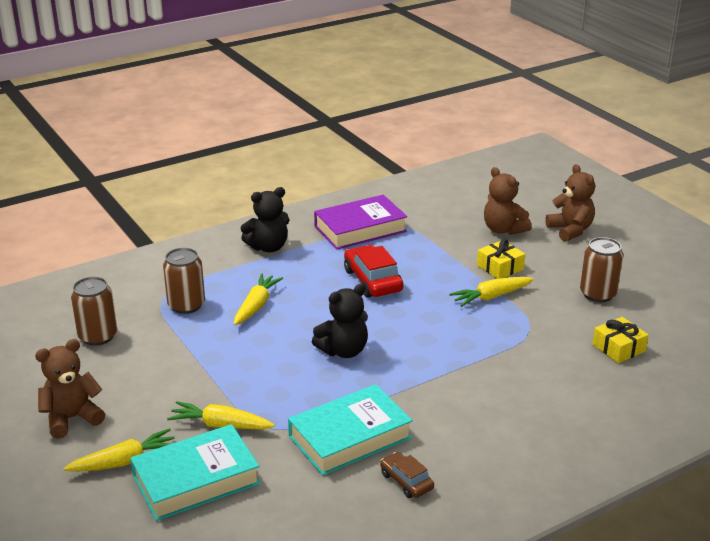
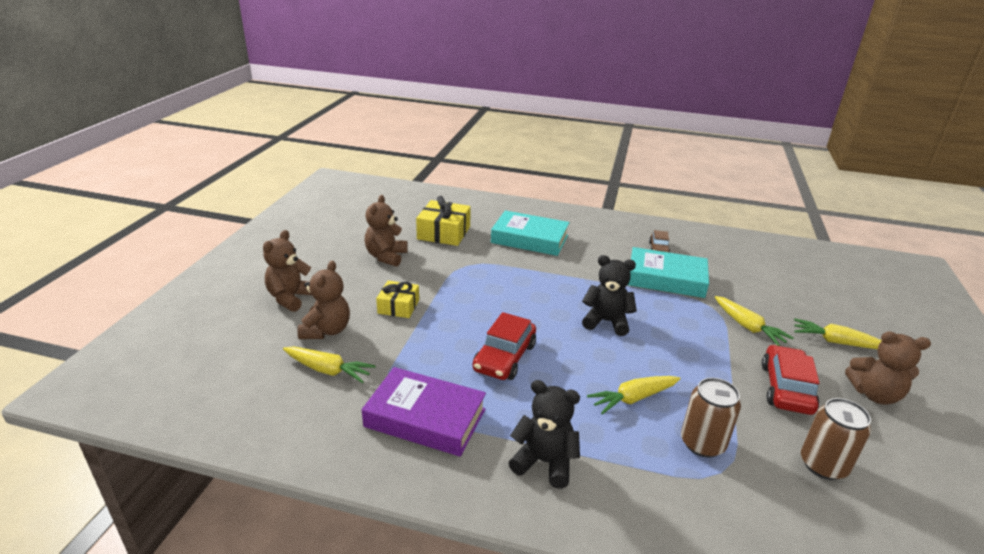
camera: 135 degrees left, 0 degrees up
turquoise book [130,424,261,521] -> turquoise book moved to [491,210,570,256]
yellow carrot [449,277,534,307] -> yellow carrot moved to [283,347,376,383]
brown can [580,237,623,302] -> brown teddy bear [365,195,408,267]
yellow gift [593,317,649,363] -> yellow gift [416,196,471,246], size x1.56
none -> red car [762,345,819,415]

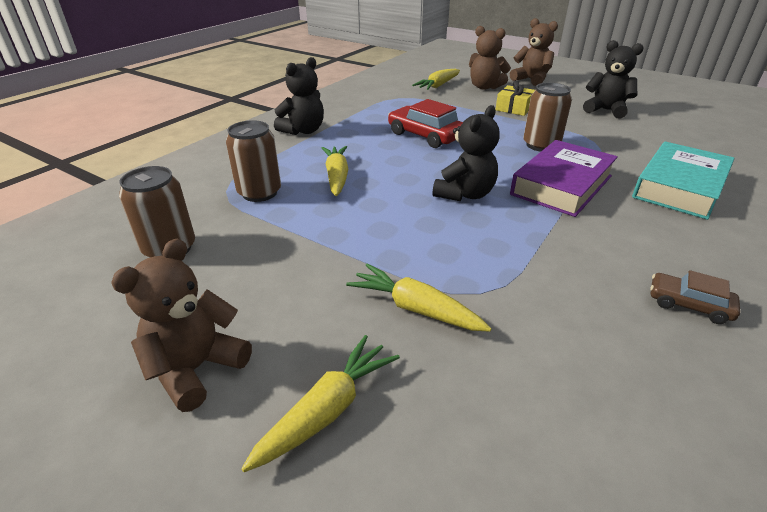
camera: 110 degrees right, 5 degrees up
purple book [362,367,486,457] -> purple book moved to [510,140,618,217]
brown teddy bear [365,195,408,267] -> black teddy bear [583,40,644,119]
yellow gift [416,196,471,246] -> none
turquoise book [628,247,709,298] -> none
yellow carrot [715,296,794,346] -> yellow carrot turned 45 degrees clockwise [346,264,492,332]
red car [762,345,819,415] -> none
none -> brown can [523,83,572,152]

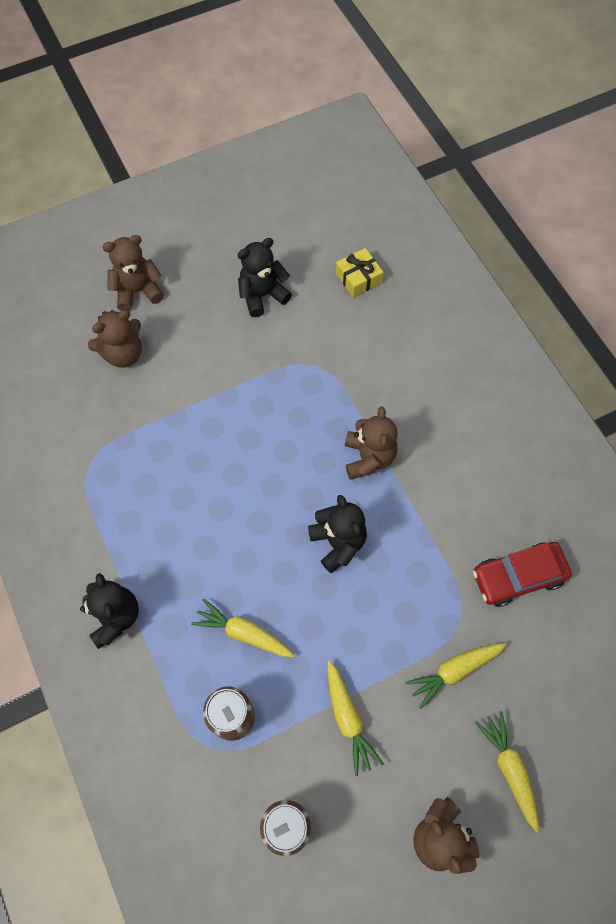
camera: 60 degrees left, 30 degrees up
red car [388,99,463,148] -> red car moved to [473,542,572,607]
yellow carrot [412,69,460,90] -> yellow carrot moved to [328,661,384,776]
yellow gift [495,81,535,116] -> yellow gift moved to [336,248,384,298]
purple book [510,140,618,217] -> brown teddy bear [345,406,398,480]
brown can [523,83,572,152] -> none
turquoise book [632,141,735,220] -> none
brown car [650,270,740,324] -> none

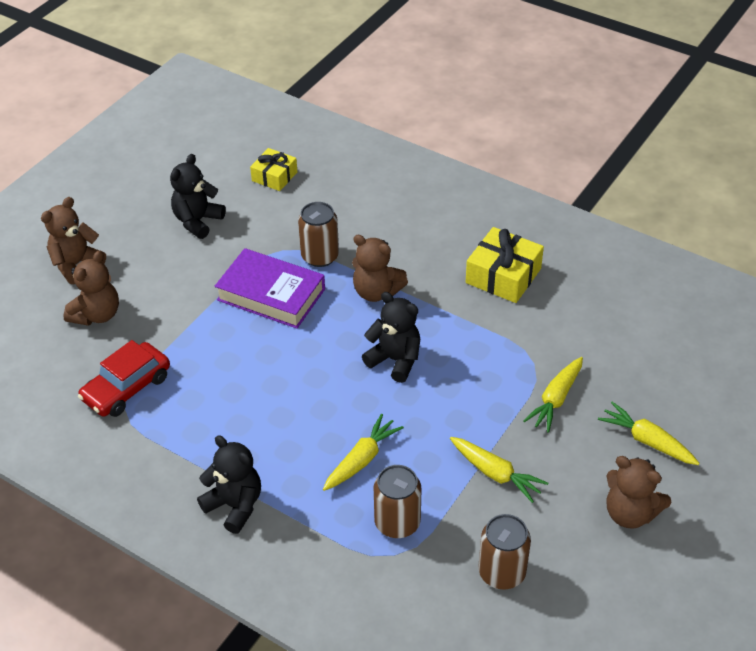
camera: 30 degrees left, 20 degrees down
yellow carrot [191,599,294,657] -> yellow carrot turned 135 degrees clockwise [323,414,404,491]
brown teddy bear [345,406,398,480] -> brown teddy bear turned 150 degrees clockwise [352,235,408,302]
red car [473,542,572,607] -> red car moved to [78,340,170,417]
none -> purple book [215,248,325,329]
none -> brown can [298,202,339,267]
none -> yellow gift [466,227,544,303]

